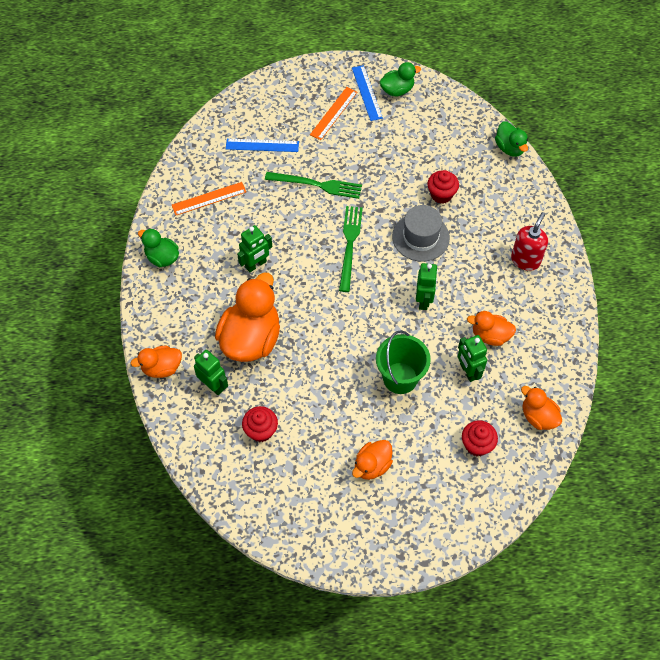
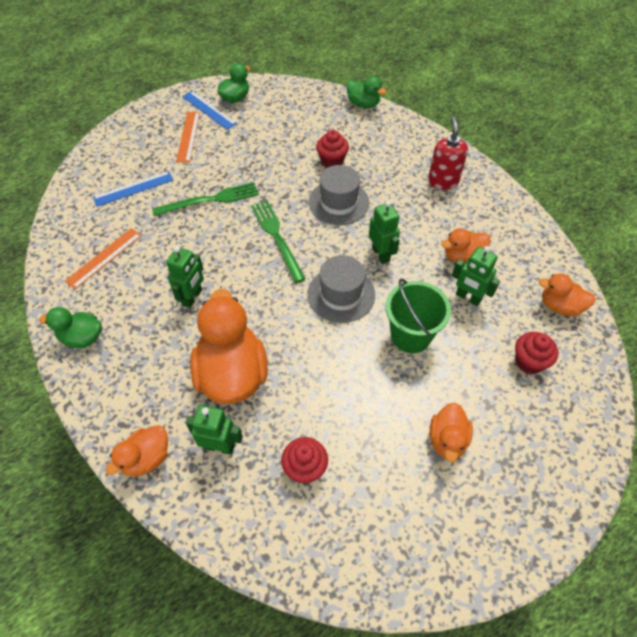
camera: 30 degrees left, 5 degrees down
none -> grey hat [307,255,375,323]

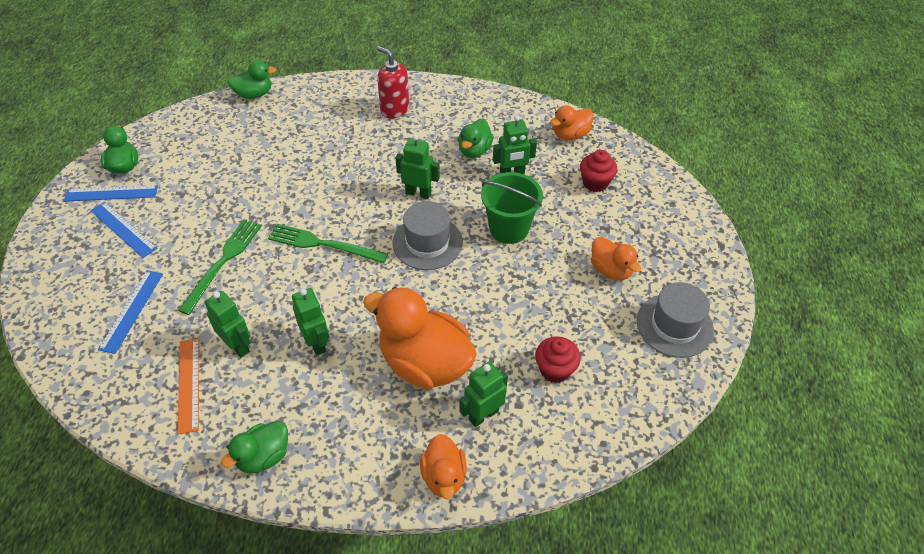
camera: 50 degrees left, 5 degrees down
orange ruler [176,112,200,162] -> blue ruler [90,202,158,258]
grey hat [309,165,369,225] -> grey hat moved to [637,282,714,358]
red cupcake [316,130,349,168] -> none
orange duck [441,228,491,264] -> green duck [458,119,494,158]
none -> green robot [205,291,251,357]

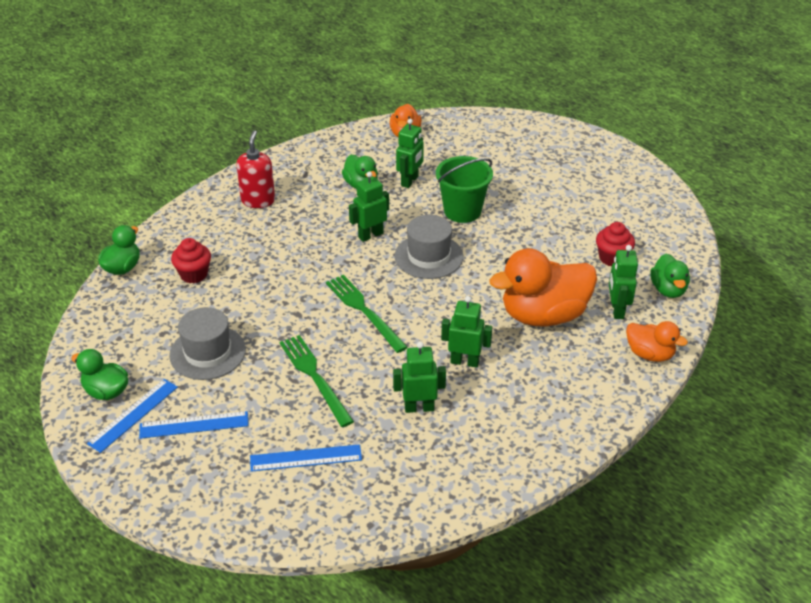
camera: 50 degrees left, 10 degrees down
blue ruler [98,270,163,354] -> blue ruler turned 60 degrees counterclockwise [250,444,362,472]
orange ruler [178,338,199,434] -> none
green duck [221,421,288,474] -> green duck moved to [650,254,690,298]
green fork [268,224,388,263] -> green fork turned 90 degrees clockwise [326,275,408,353]
red soap dispenser [377,46,409,118] -> red soap dispenser turned 105 degrees clockwise [236,130,275,208]
red cupcake [580,150,617,192] -> red cupcake moved to [171,238,211,284]
orange duck [591,237,641,280] -> none
grey hat [637,282,714,358] -> grey hat moved to [169,307,246,380]

